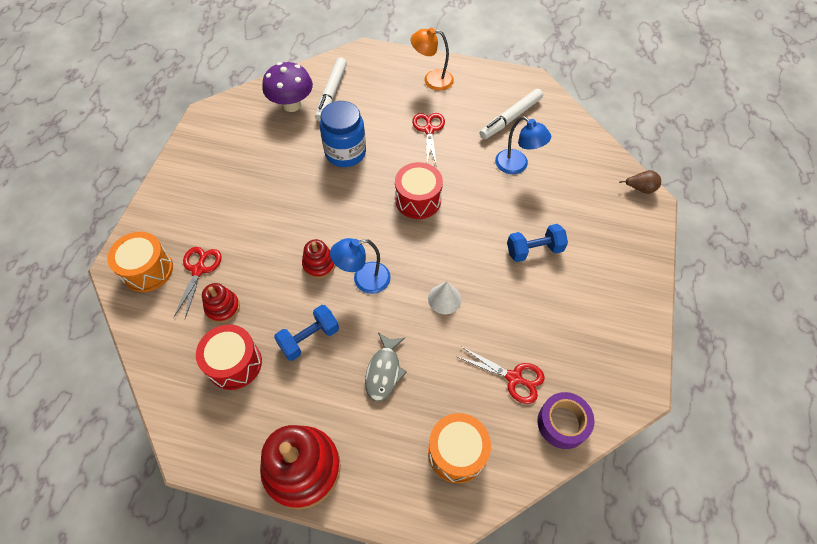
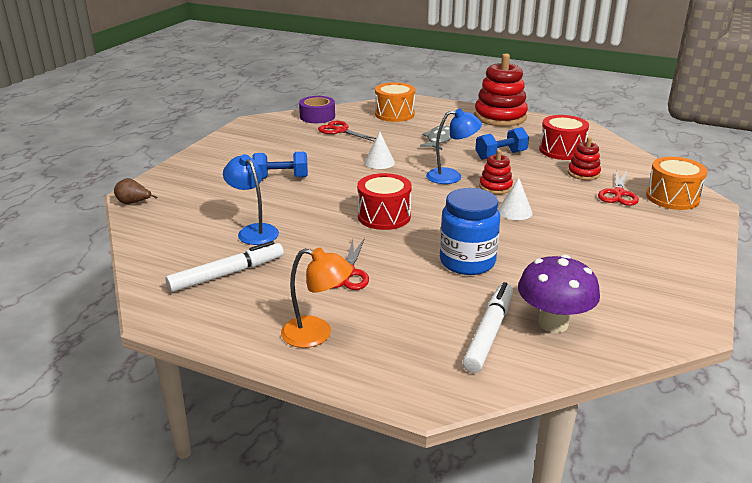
camera: 170 degrees left, 30 degrees down
none -> white cone [498,178,532,220]

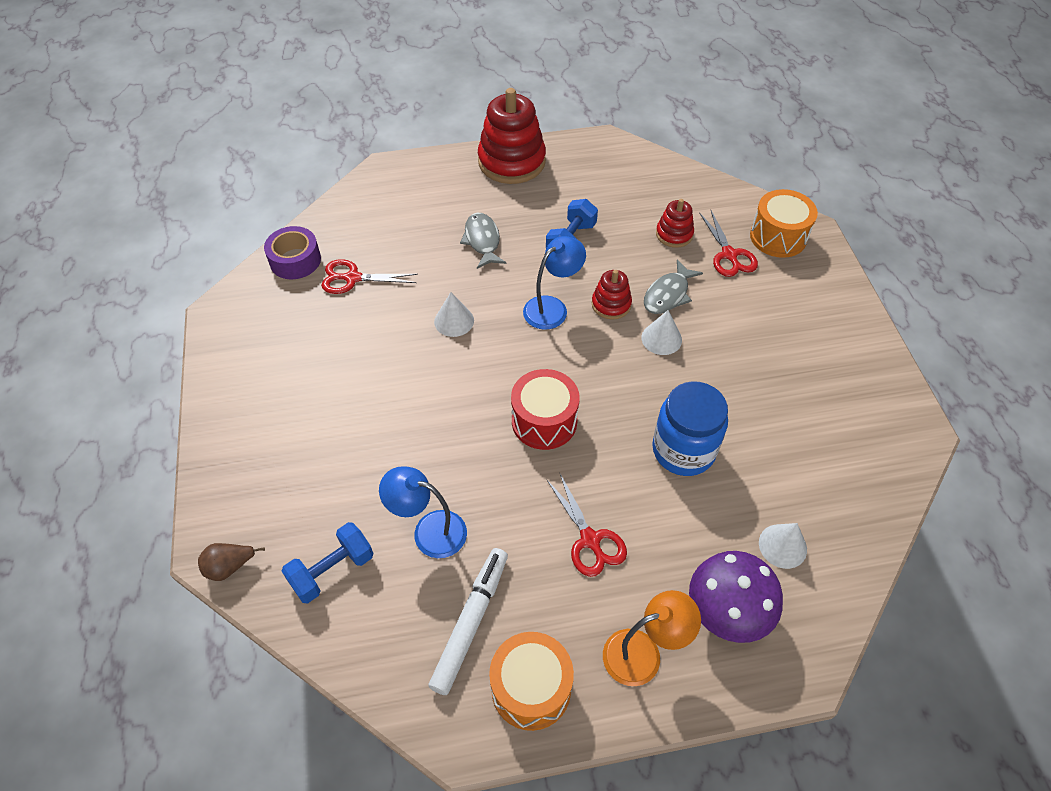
camera: 35 degrees left, 25 degrees up
blue dumbbell [253,152,308,179] -> blue dumbbell moved to [282,522,374,603]
orange drum [375,82,415,122] -> orange drum moved to [489,632,574,731]
white marker [462,282,513,373] -> white cone [759,523,807,569]
purple mushroom [518,255,600,333] -> purple mushroom moved to [689,551,783,643]
red drum [539,115,589,160] -> none
none -> grey fish [644,259,703,314]

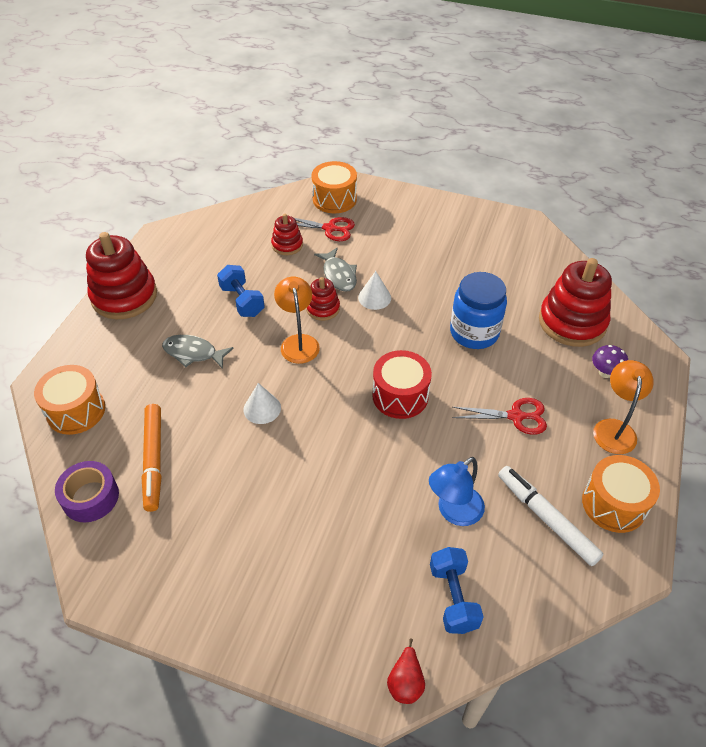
camera: 60 degrees left, 5 degrees down
brown pear [198,543,265,581] -> red pear [387,639,425,704]
red scissors [321,259,418,294] -> orange marker [141,404,161,512]
blue lamp [523,236,586,330] -> orange lamp [274,277,320,364]
purple mushroom [689,551,783,643] -> purple mushroom [592,345,628,378], size x0.54
white cone [759,523,807,569] -> red stacking toy [539,258,612,347]
none -> orange drum [34,365,105,435]

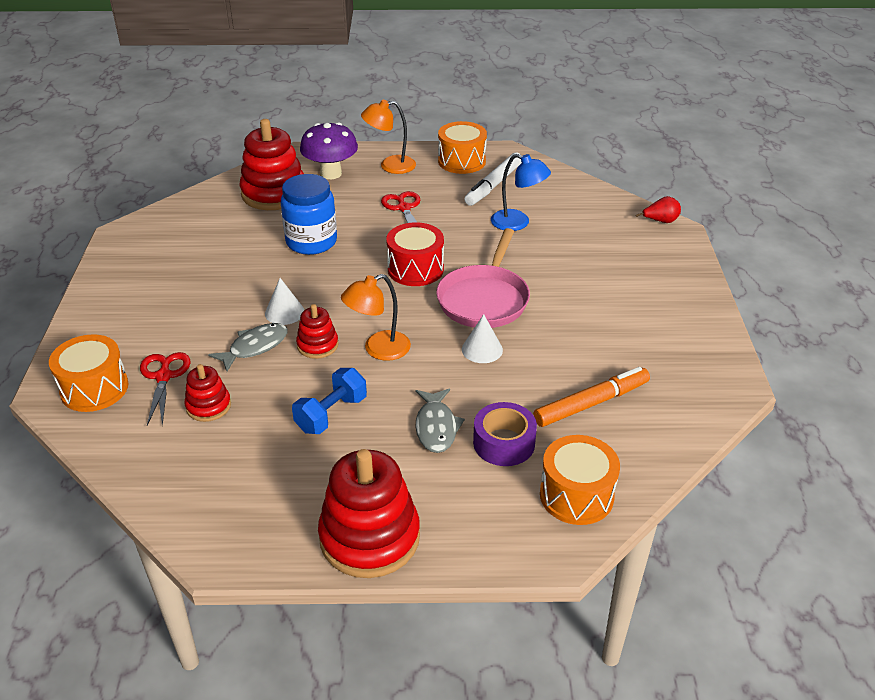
camera: 110 degrees left, 10 degrees down
purple tape [55,461,119,522] -> purple tape moved to [473,402,537,466]
blue dumbbell [430,547,484,634] -> none
purple mushroom [592,345,628,378] -> purple mushroom [300,122,358,179], size x1.85
none -> pink pan [436,228,530,328]

